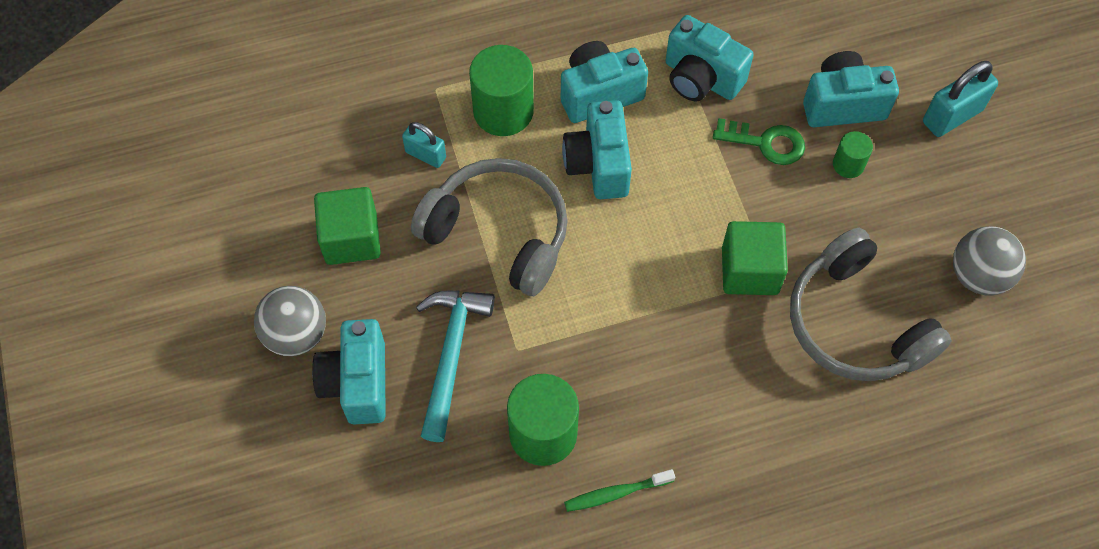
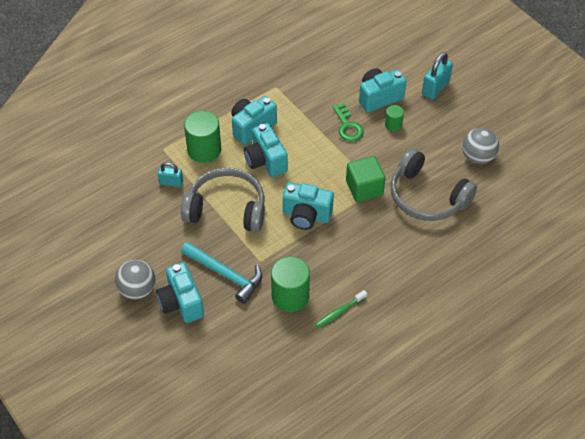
camera: 20 degrees left, 10 degrees down
green cube [314,187,381,265] -> none
turquoise hammer [416,290,495,442] -> turquoise hammer turned 135 degrees clockwise [181,242,262,304]
turquoise camera [666,15,753,101] -> turquoise camera moved to [283,182,334,230]
green key [713,118,805,165] -> green key turned 75 degrees clockwise [332,103,364,142]

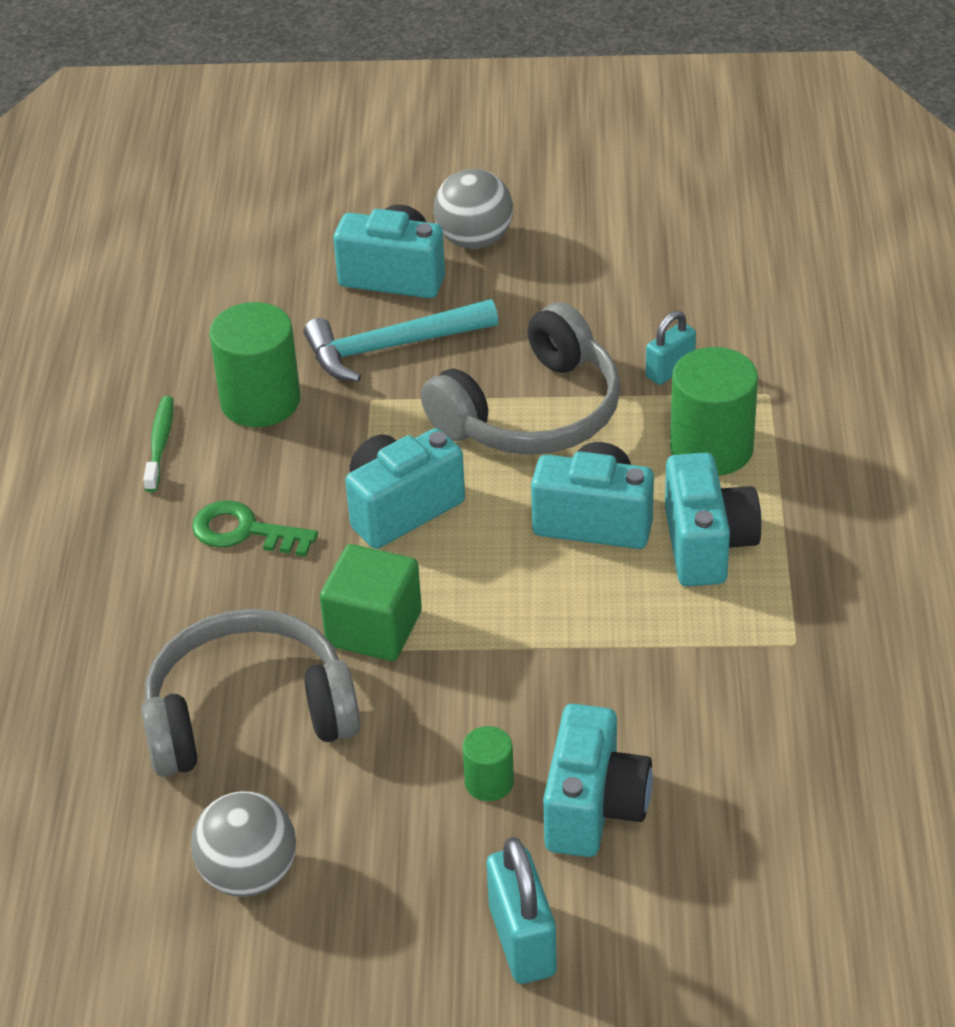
camera: 130 degrees right, 10 degrees down
green key [332,103,364,142] -> green key moved to [192,500,318,557]

